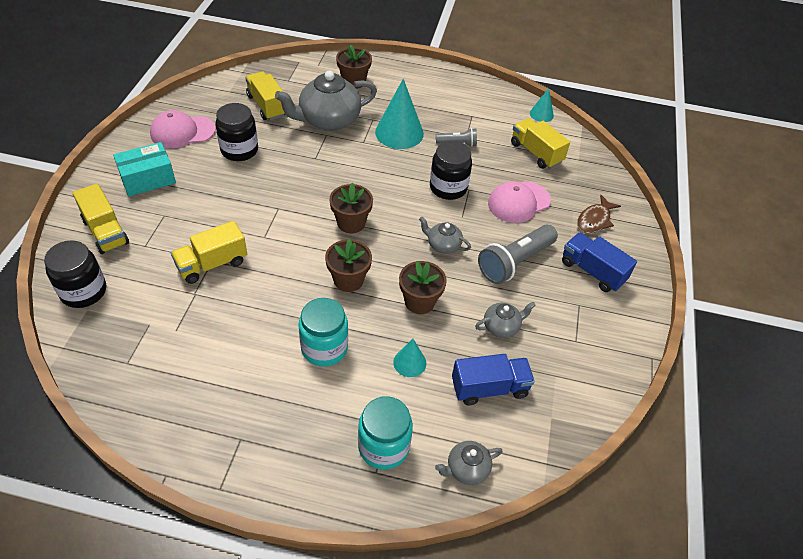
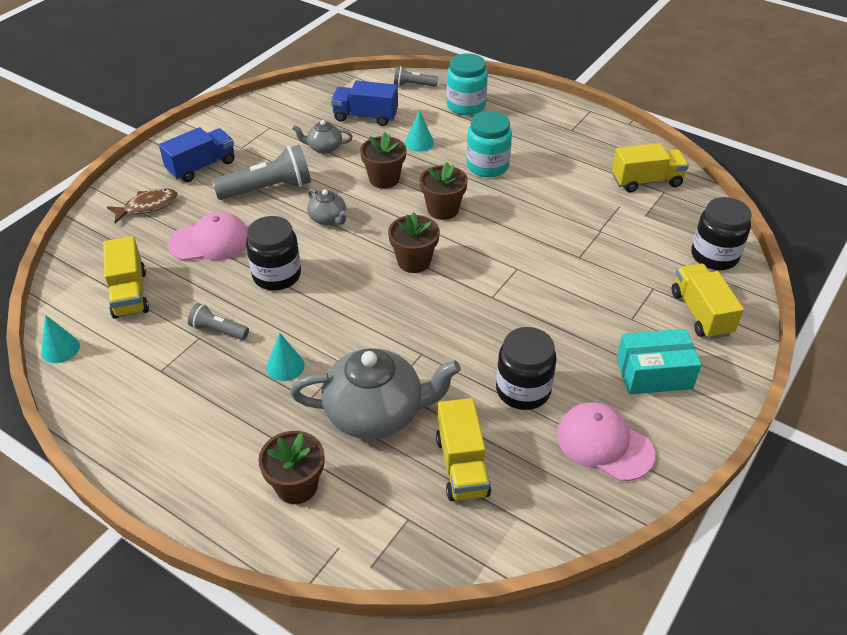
camera: 155 degrees left, 5 degrees down
pink cap [150,110,216,148] -> pink cap turned 150 degrees counterclockwise [557,403,655,481]
yellow truck [171,221,247,284] -> yellow truck moved to [612,143,689,193]
turquoise cone [375,79,424,149] -> turquoise cone [266,332,305,381], size x0.52
grey teapot [435,441,503,485] -> grey flashlight [394,66,438,87]
blue truck [562,233,637,292] -> blue truck turned 105 degrees counterclockwise [159,127,234,182]

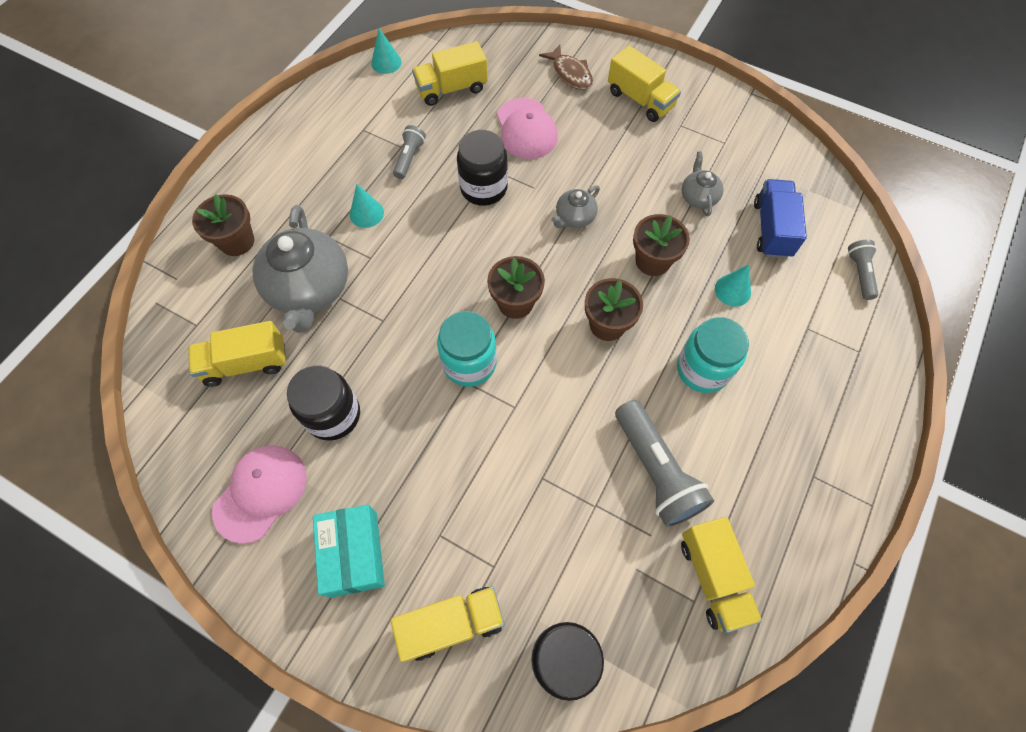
camera: 85 degrees right, 20 degrees up
blue truck [159,127,234,182] -> yellow truck [608,45,681,122]
grey flashlight [212,145,311,200] -> grey flashlight moved to [615,400,714,527]
turquoise jar [446,53,488,115] -> turquoise jar moved to [437,311,497,387]

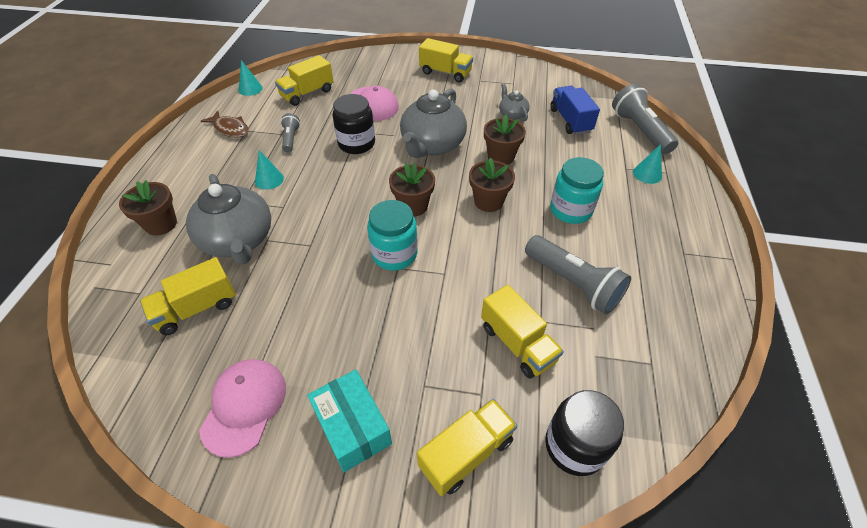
camera: 20 degrees left, 15 degrees down
black jar [287,366,360,441] -> none
brown fish [539,45,593,90] -> brown fish moved to [201,111,249,138]
grey teapot [551,185,600,228] -> grey teapot [400,88,467,158], size x2.06
yellow truck [681,517,762,633] -> yellow truck moved to [481,285,564,379]
turquoise cone [715,265,751,307] -> turquoise cone moved to [633,144,662,184]
grey flashlight [848,240,879,300] -> grey flashlight [612,84,678,154], size x1.87

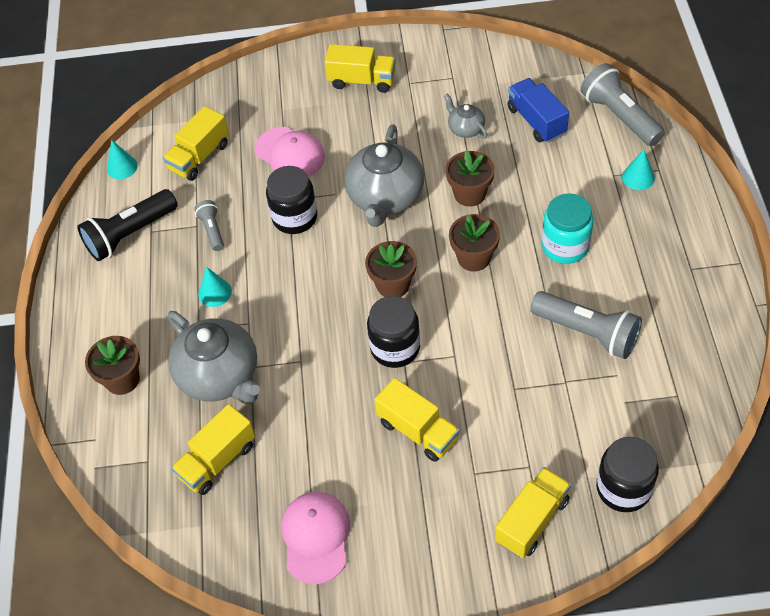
camera: 10 degrees left, 5 degrees up
brown fish [201,111,249,138] -> black flashlight [77,189,178,261]
turquoise box [307,369,392,472] -> none
turquoise jar [367,200,418,271] -> black jar [367,296,420,368]
yellow truck [481,285,564,379] -> yellow truck moved to [374,378,460,462]

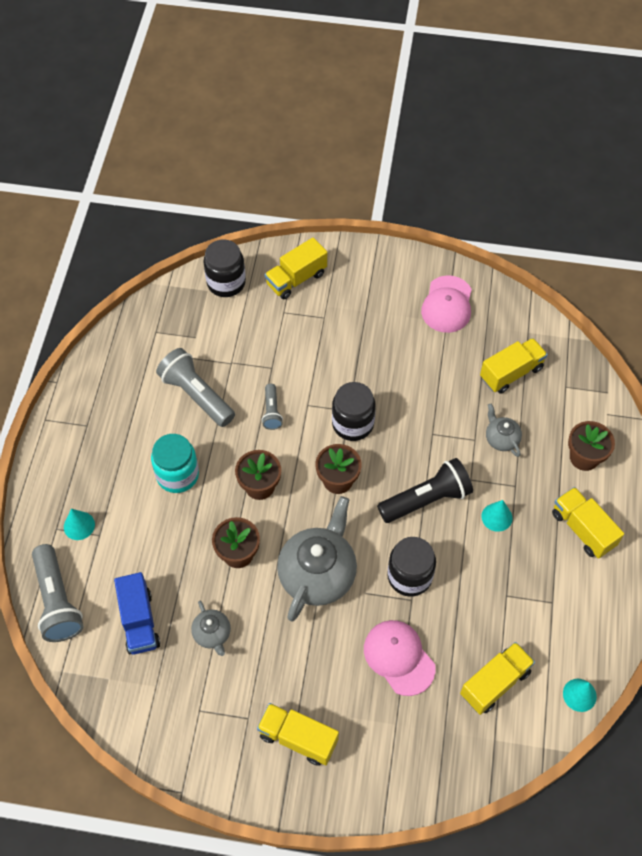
camera: 170 degrees left, 5 degrees up
black flashlight [77,189,178,261] -> black flashlight moved to [377,458,473,523]
grey teapot [168,311,260,404] -> grey teapot [486,404,522,457], size x0.49
grey flashlight [194,200,224,251] -> grey flashlight moved to [262,384,283,430]
yellow truck [374,378,460,462] -> yellow truck moved to [552,487,624,559]

